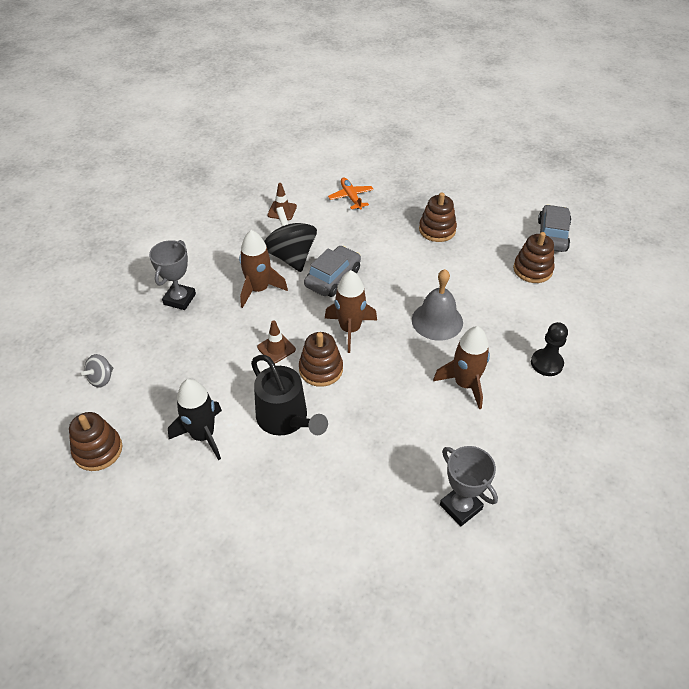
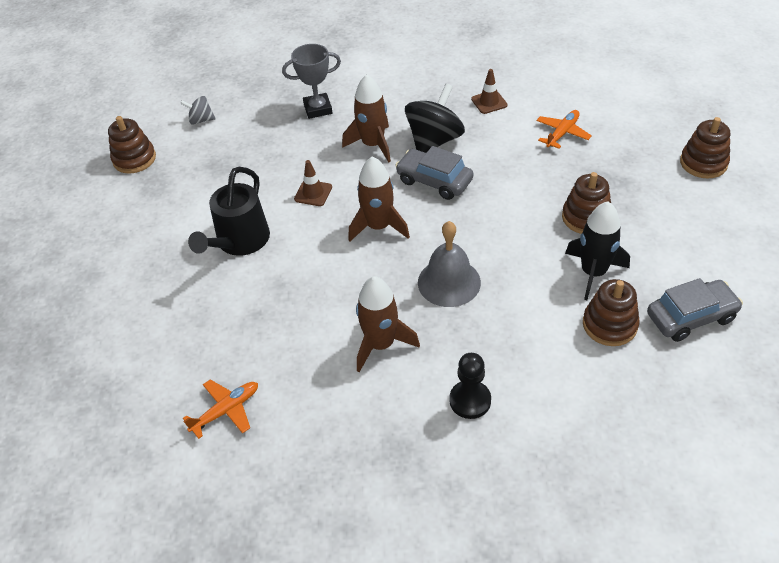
camera: 60 degrees right, 0 degrees up
black rocket [168,379,222,460] -> black rocket moved to [565,201,630,300]
brown stacking toy [299,332,343,387] -> brown stacking toy moved to [680,117,730,179]
grey car [304,246,361,297] -> grey car turned 150 degrees counterclockwise [395,146,473,200]
grey trophy [440,446,498,526] -> orange plane [183,379,258,439]

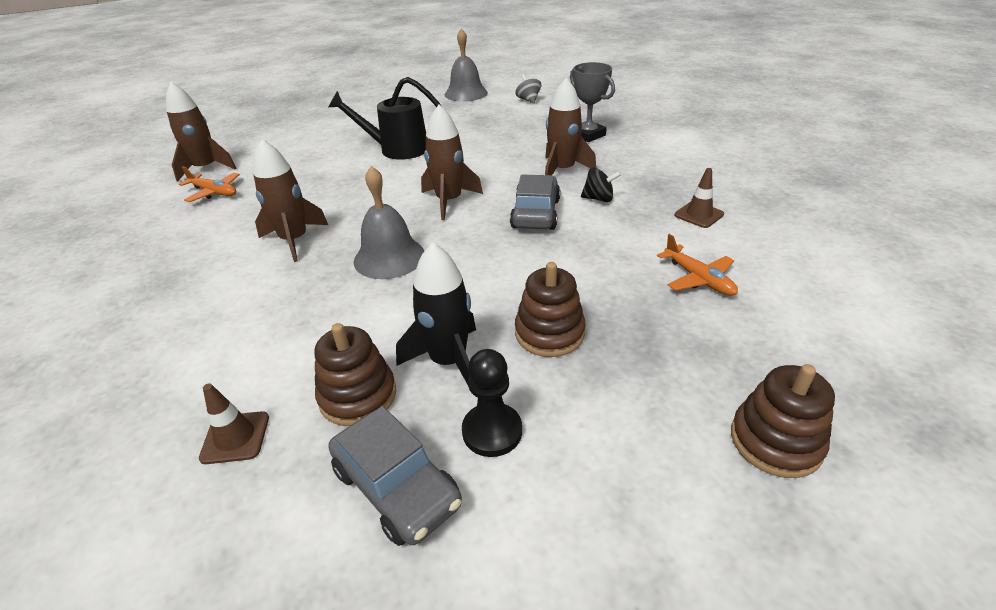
camera: 65 degrees right, 10 degrees down
brown stacking toy [108,116,156,174] -> grey bell [445,29,488,102]
brown traffic cone [294,160,332,206] -> brown traffic cone moved to [199,383,269,464]
black spinning top [405,83,465,153] -> black spinning top [581,168,621,202], size x0.51
black pawn [449,353,491,419] -> black pawn moved to [462,349,522,457]
orange plane [536,110,592,149] -> orange plane turned 45 degrees clockwise [657,234,738,296]
none -> brown rocket [166,82,237,182]

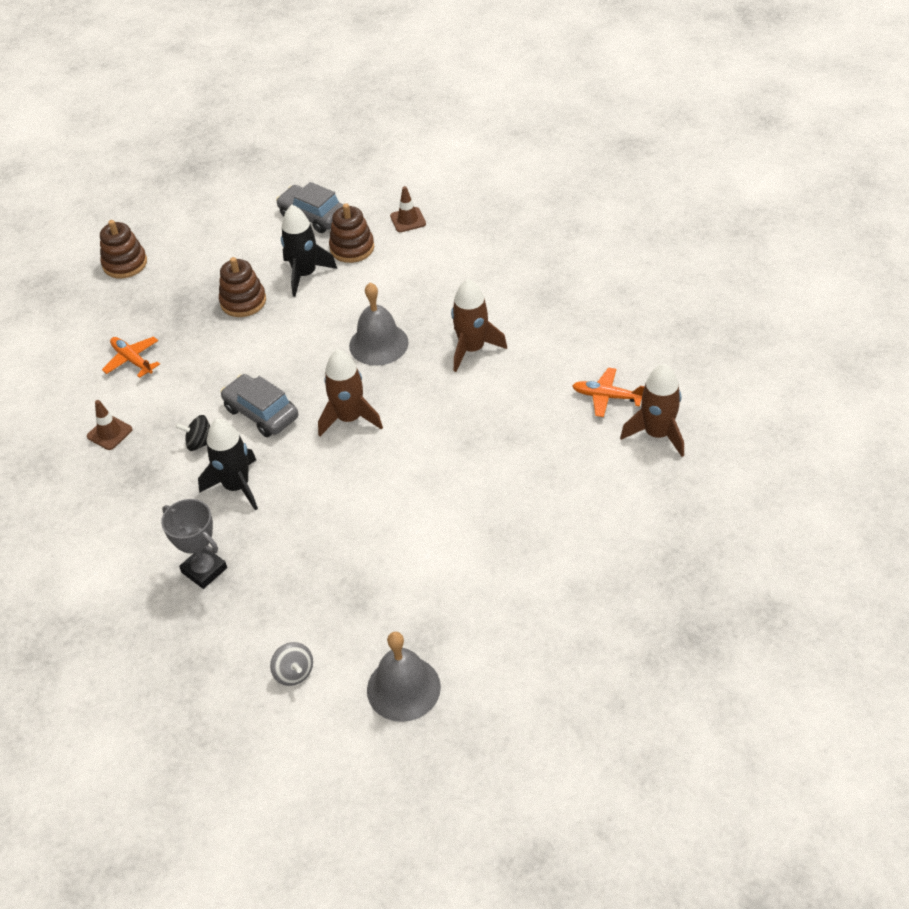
camera: 170 degrees right, 10 degrees up
black watering can [328,77,441,160] -> none
black pawn [462,349,522,457] -> none
grey car [510,175,560,230] -> grey car turned 135 degrees clockwise [221,374,298,437]
brown rocket [545,78,596,175] -> black rocket [198,419,258,511]

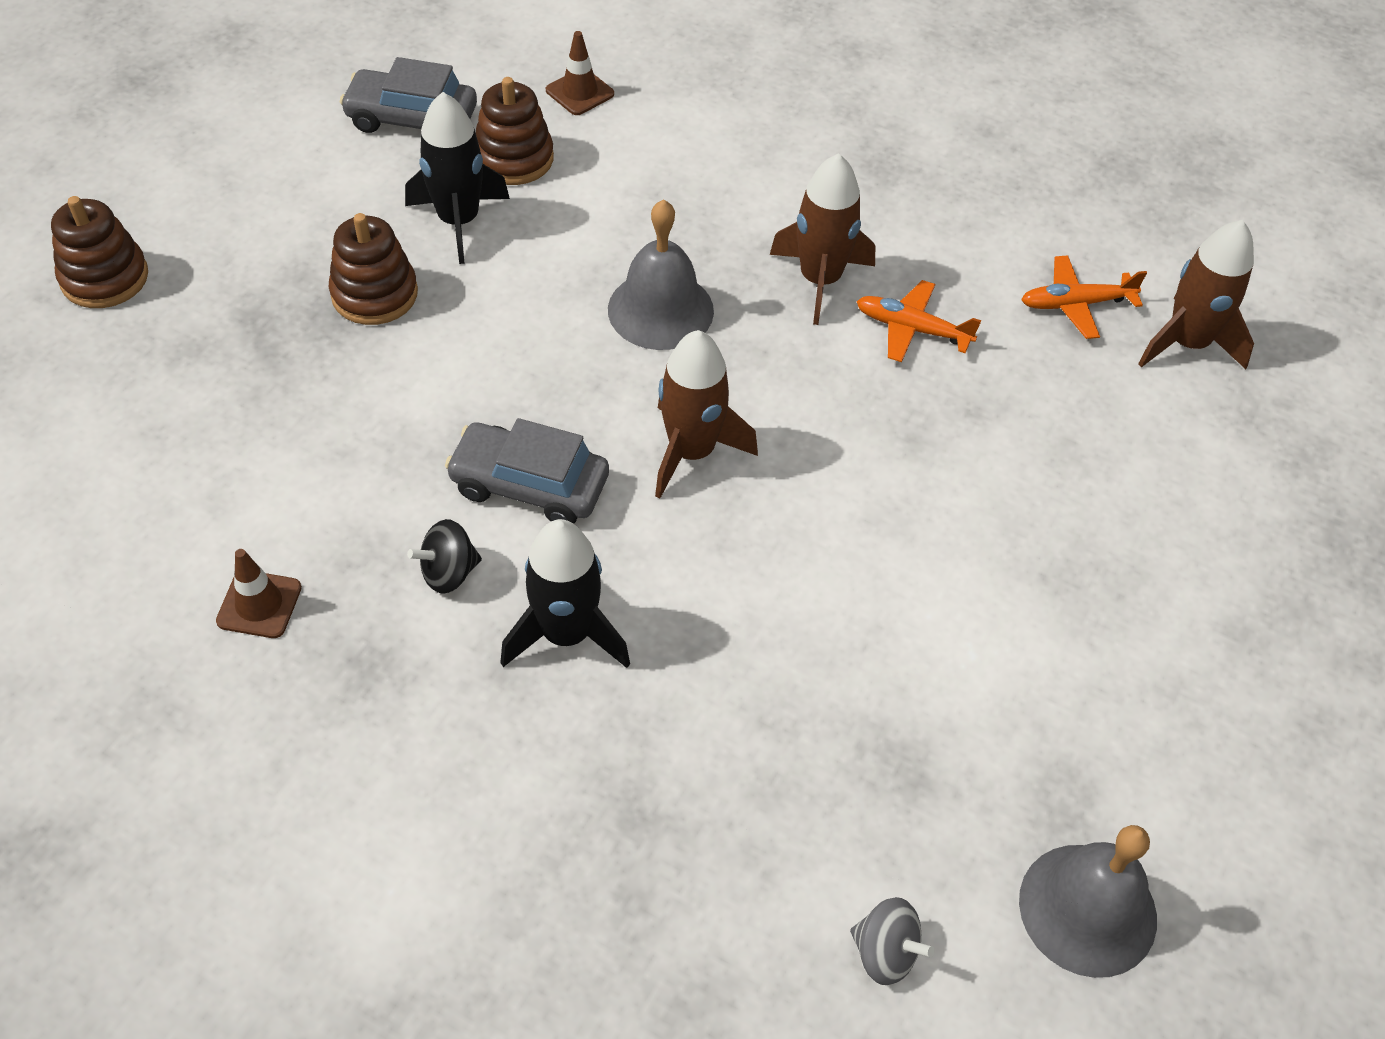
camera: 30 degrees left, 5 degrees up
orange plane [102,336,160,378] -> orange plane moved to [856,280,982,362]
grey trophy [161,499,227,589] -> none

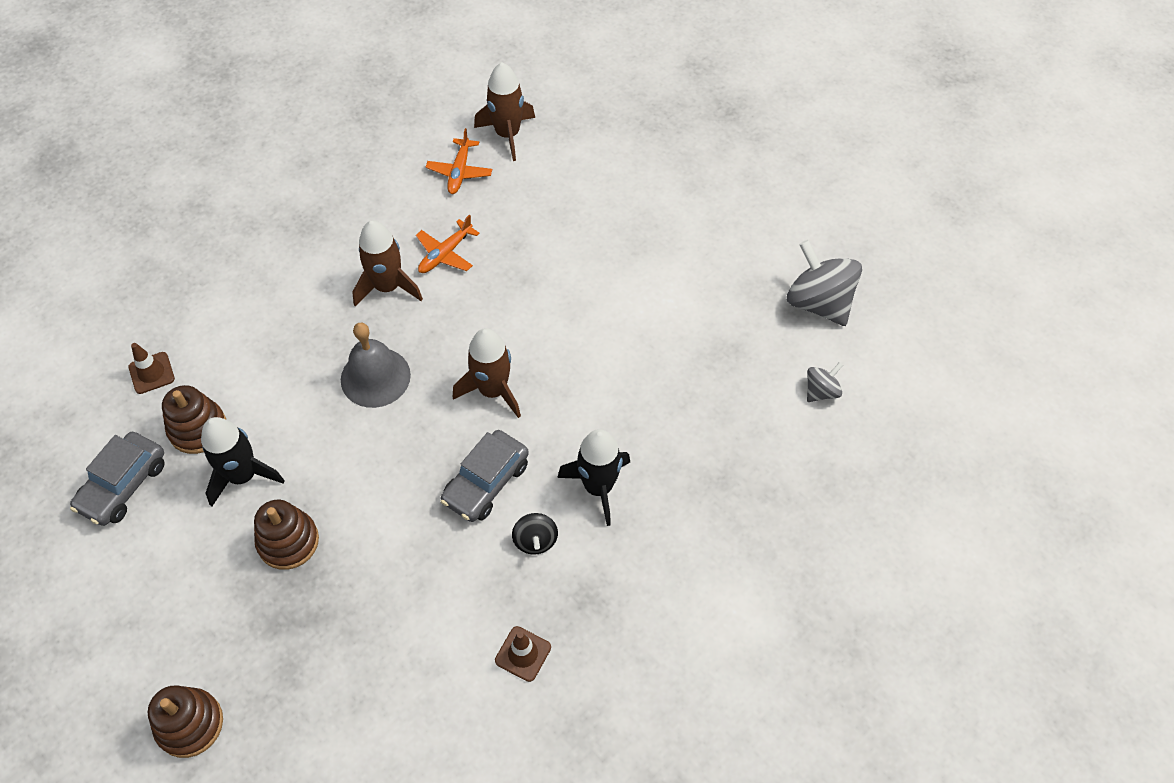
camera: 70 degrees left, 5 degrees up
grey bell [1019,825,1157,978] -> grey spinning top [787,240,862,326]

